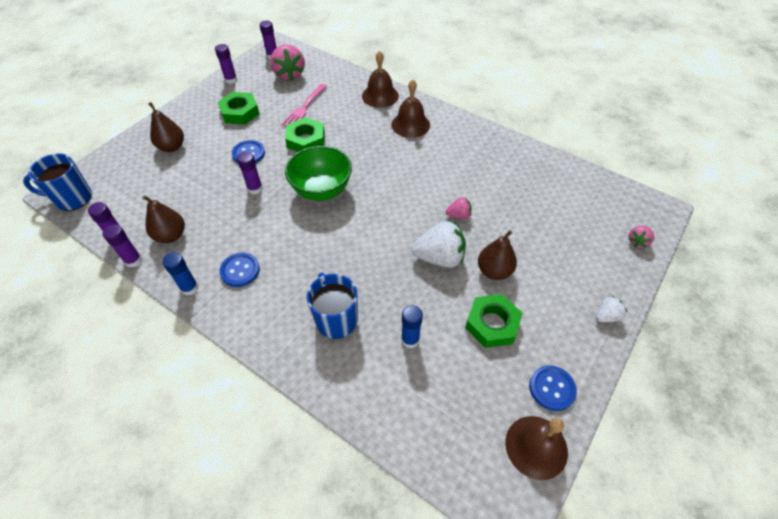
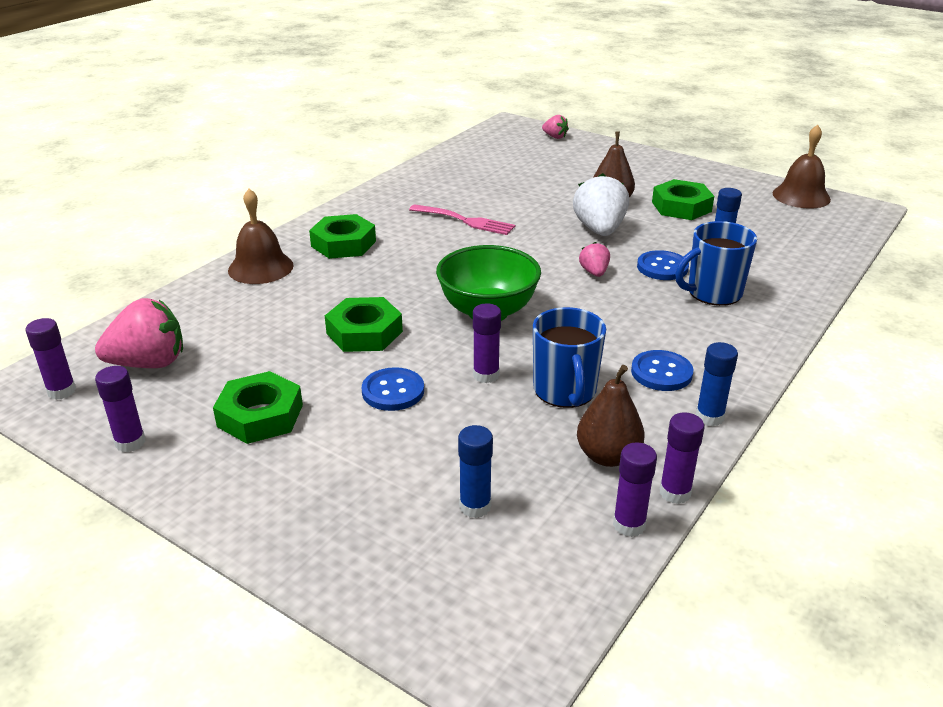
camera: 90 degrees left, 20 degrees down
blue mug [23,154,92,211] -> blue mug moved to [533,307,606,408]
brown pear [148,102,184,152] -> none
pink fork [281,84,327,127] -> pink fork moved to [409,204,515,235]
brown bell [391,79,430,138] -> green nut [309,214,376,259]
pink strawberry [446,197,472,219] -> pink strawberry moved to [579,242,610,277]
blue button [529,365,577,411] -> blue button moved to [637,250,689,280]
white strawberry [596,296,627,322] -> none
none -> blue glue stick [458,425,493,518]

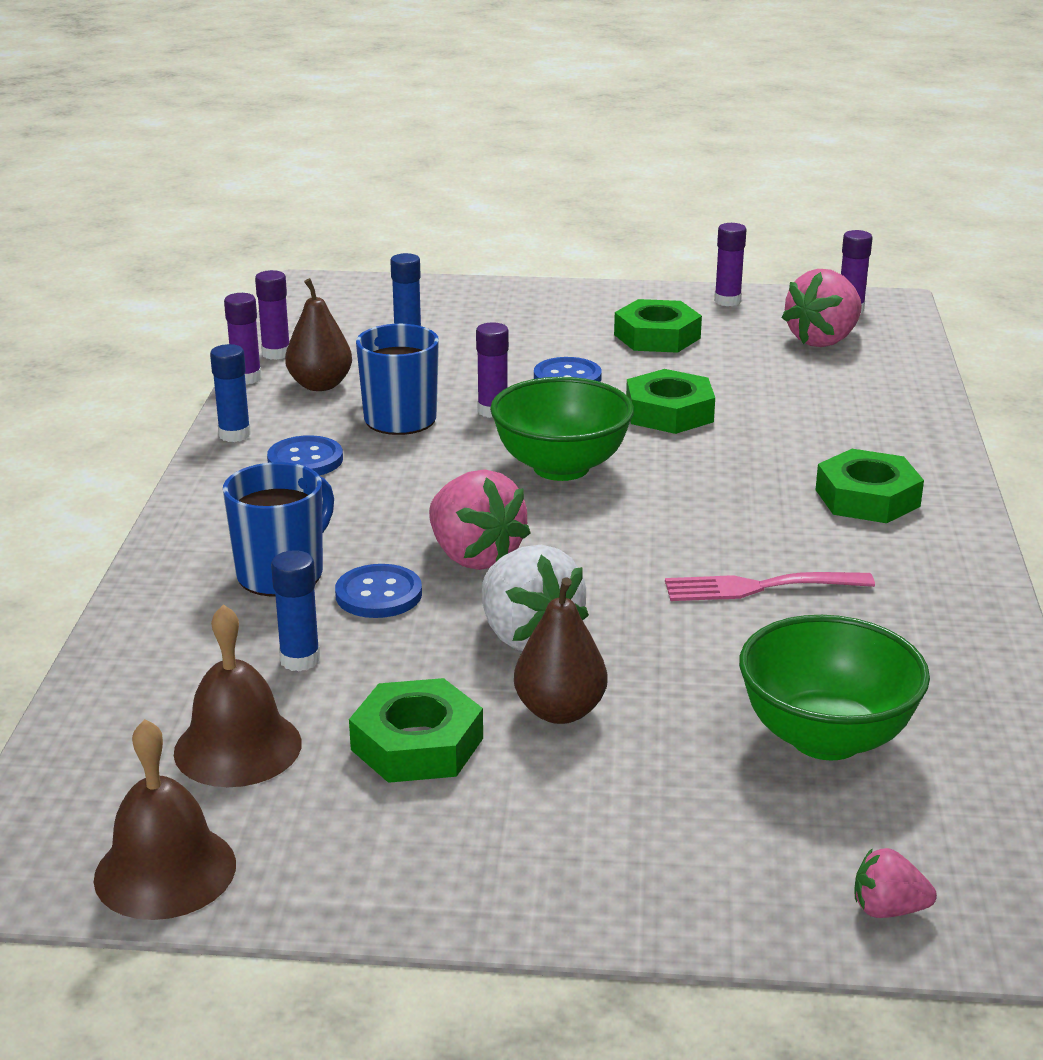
camera: 150 degrees right, 5 degrees down
brown bell [228,189,294,284] -> brown bell moved to [174,604,302,787]
pink strawberry [579,242,610,277] -> pink strawberry [429,469,531,570], size x1.94
none -> green bowl [739,615,930,760]

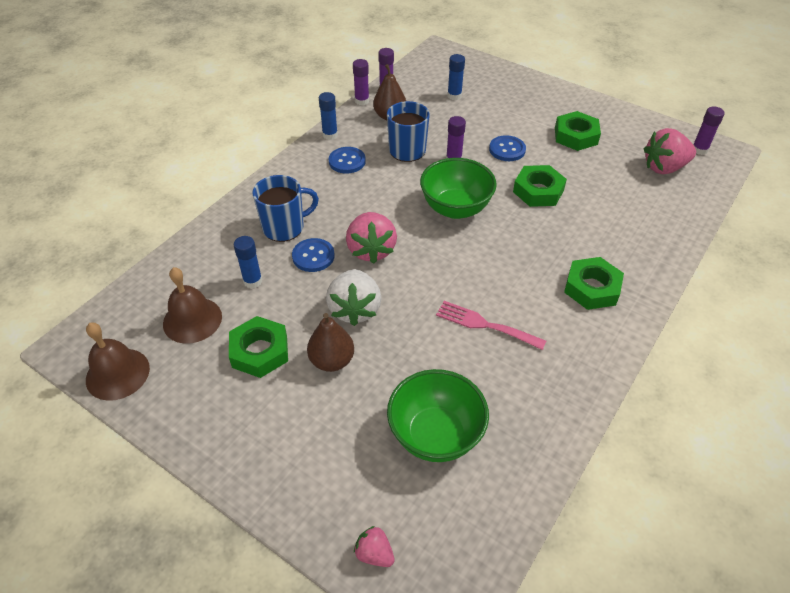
camera: 30 degrees right, 20 degrees up
purple glue stick [714,223,746,306] -> none

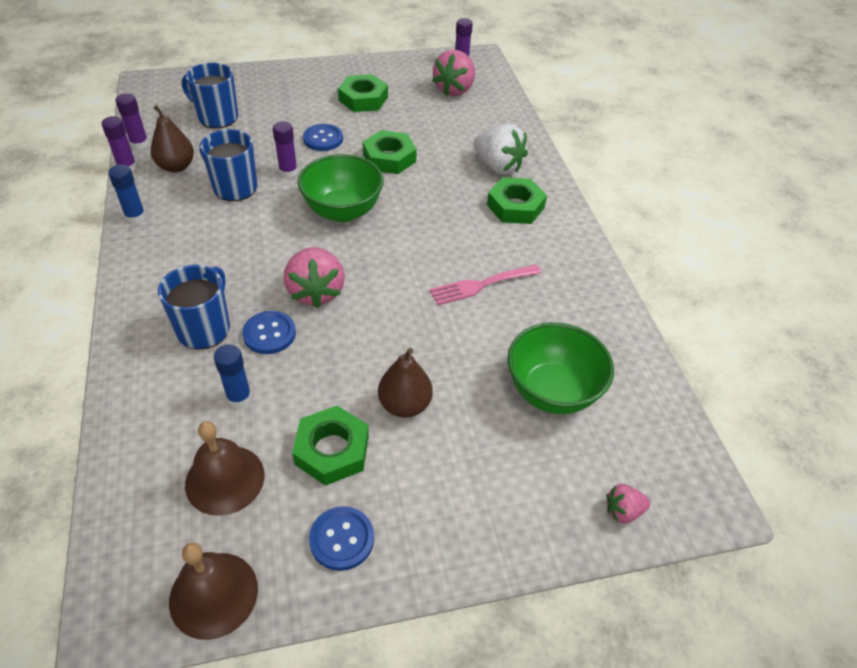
camera: 50 degrees left, 0 degrees up
white strawberry [326,269,381,326] -> white strawberry moved to [473,124,528,174]
blue button [329,147,366,173] -> blue button moved to [309,506,374,571]
pink strawberry [346,212,397,264] -> pink strawberry turned 45 degrees clockwise [284,247,345,308]
blue glue stick [447,54,465,100] -> blue mug [182,63,238,128]

